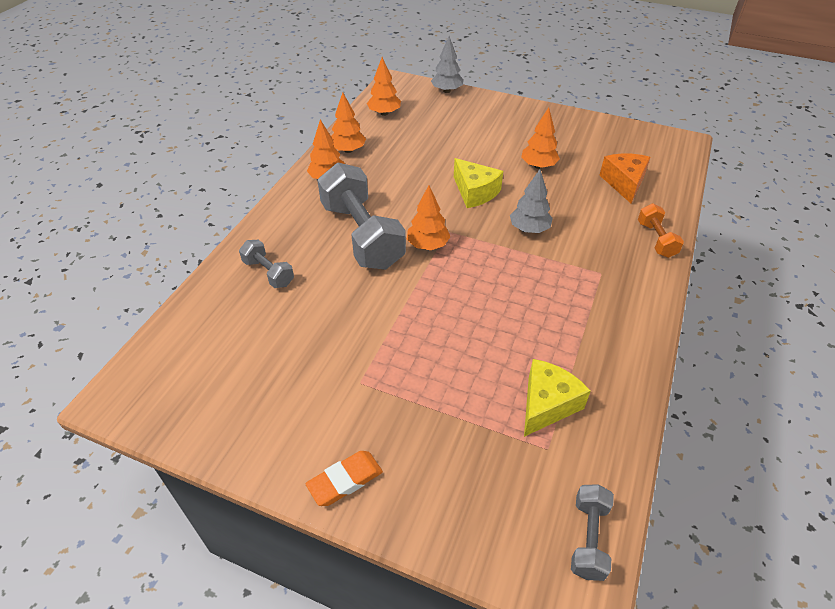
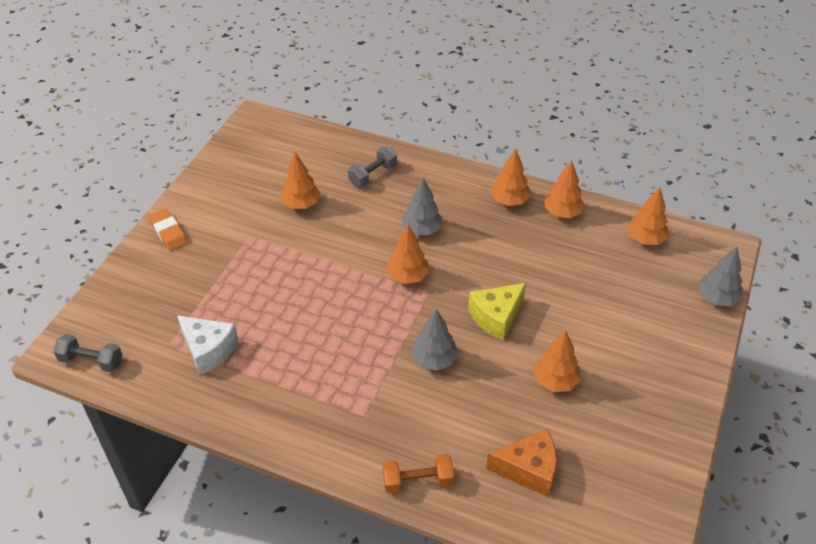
camera: 90 degrees right, 0 degrees up
grey dumbbell [317,163,406,270] -> grey tree [402,178,443,235]
yellow cheese [524,359,591,437] -> white cheese [177,315,239,375]
none -> orange tree [281,152,321,209]

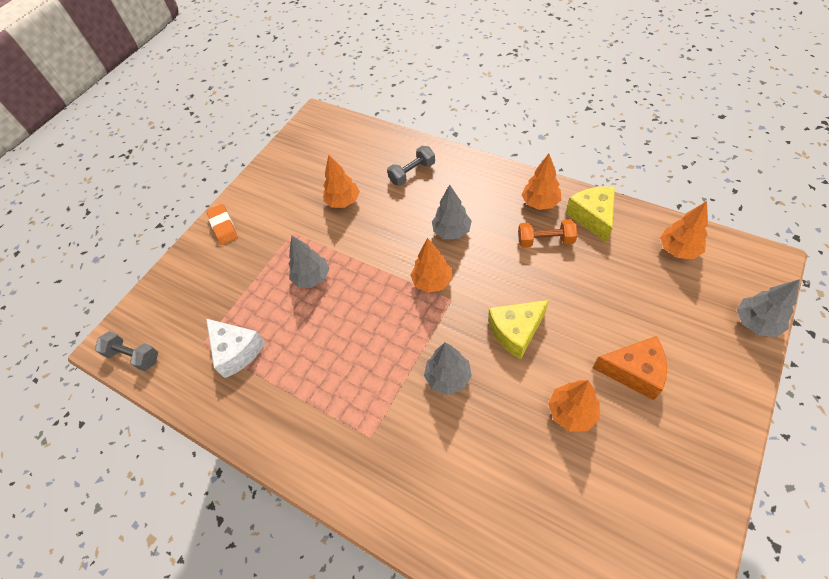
camera: 15 degrees right, 10 degrees up
orange dumbbell [383,454,454,493] -> orange dumbbell moved to [518,219,577,248]
orange cheese [486,429,557,497] -> orange cheese moved to [593,336,667,400]
orange tree [544,160,585,218] -> yellow cheese [566,186,615,243]
none -> grey tree [289,236,330,288]

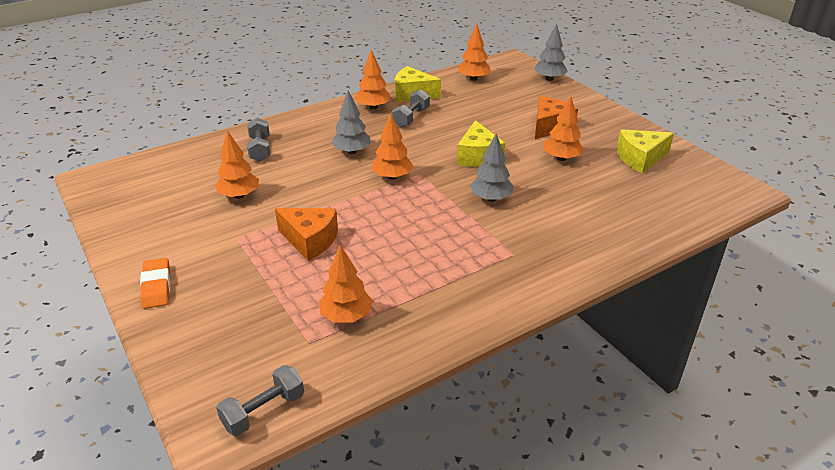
camera: 70 degrees left, 20 degrees down
white cheese [206,319,265,378] -> orange tree [319,245,373,323]
orange eraser [207,204,238,245] -> orange eraser turned 75 degrees clockwise [140,258,170,309]
grey tree [289,236,330,288] -> orange cheese [275,208,338,261]
orange dumbbell [518,219,577,248] -> grey dumbbell [392,89,430,127]
none -> yellow cheese [616,129,674,173]

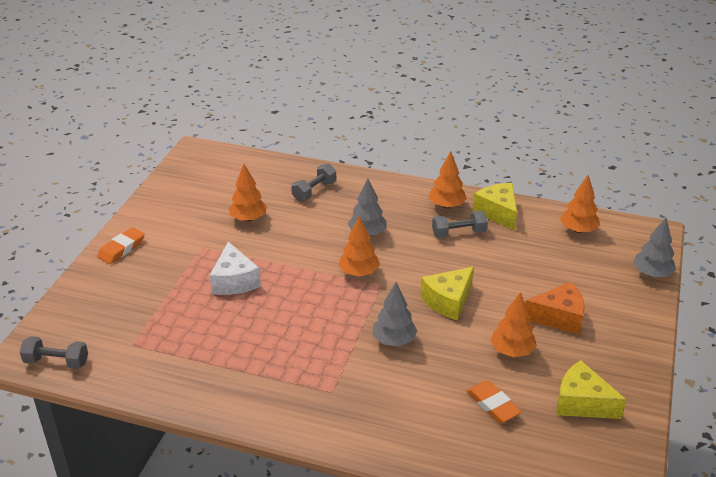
camera: 50 degrees right, 0 degrees up
orange cheese [275,208,338,261] -> white cheese [210,242,261,295]
orange tree [319,245,373,323] -> none
none -> orange eraser [466,380,521,423]

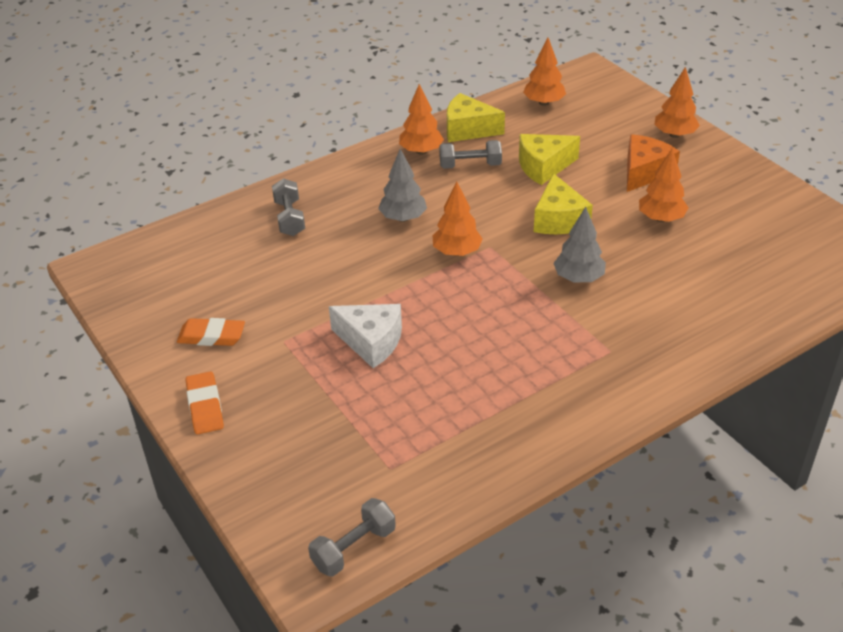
camera: 50 degrees left, 5 degrees up
orange tree [229,164,267,222] -> orange tree moved to [654,67,700,138]
grey dumbbell [432,210,488,238] -> grey dumbbell turned 60 degrees clockwise [439,140,502,169]
orange eraser [466,380,521,423] -> orange eraser moved to [177,318,245,346]
yellow cheese [557,360,626,419] -> yellow cheese moved to [519,134,580,185]
grey tree [633,217,676,277] -> none

